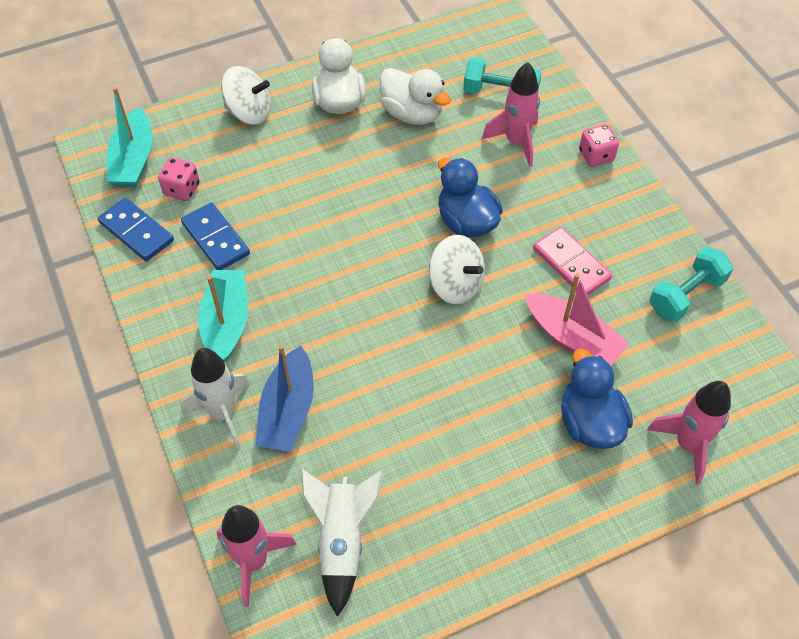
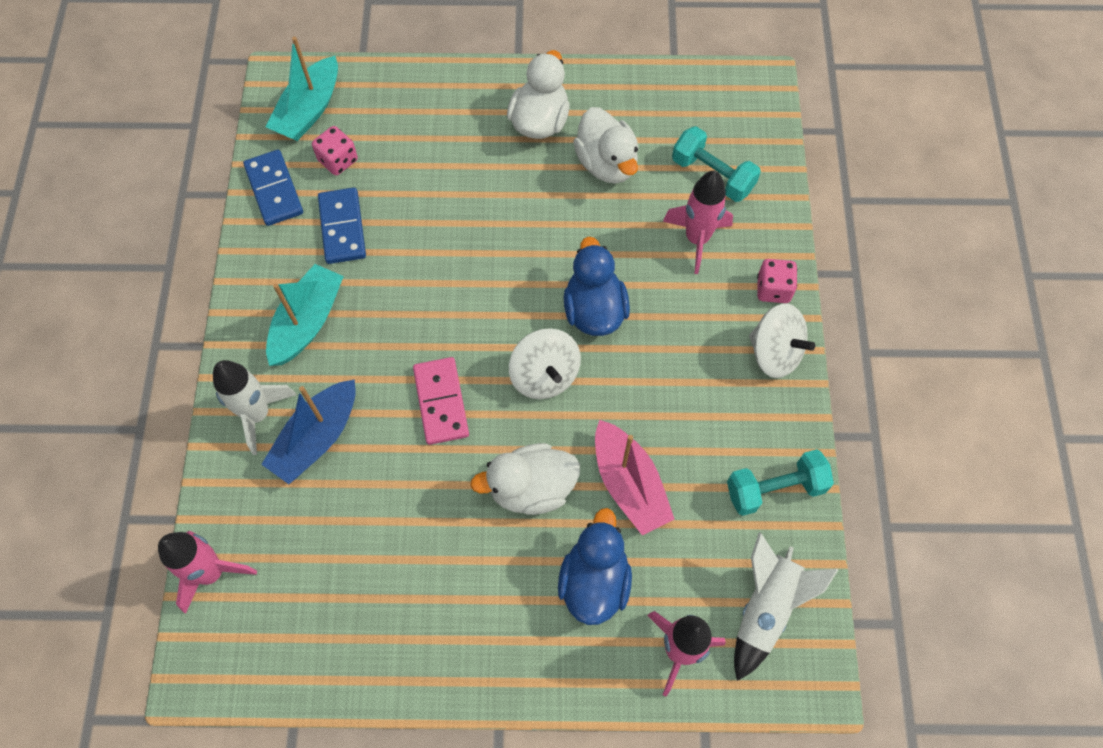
camera: 25 degrees right, 10 degrees up
white spinning top [221,66,271,125] -> white spinning top moved to [749,303,815,378]
white rocket [301,469,382,617] -> white rocket moved to [734,532,839,681]
pink domino [533,227,612,295] -> pink domino moved to [413,357,469,445]
none -> white duck [470,443,580,515]

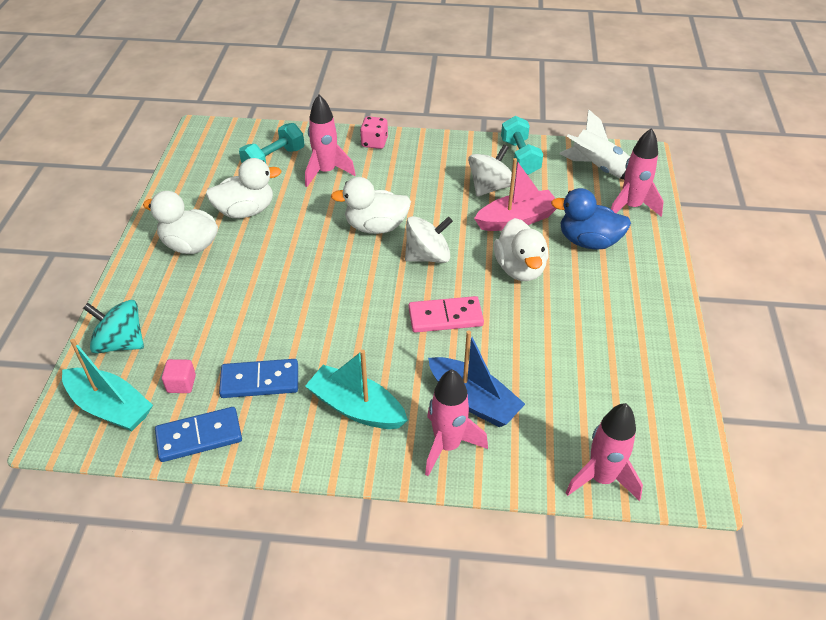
camera: 85 degrees left, 20 degrees down
white rocket [213,360,296,455] -> pink rocket [425,369,488,476]
pink dice [312,126,358,175] -> pink cube [162,359,196,393]
blue duck [563,236,630,336] -> white duck [331,177,411,234]
white spinning top [749,303,815,378] -> white spinning top moved to [468,145,515,197]
none -> turquoise spinning top [83,300,144,354]

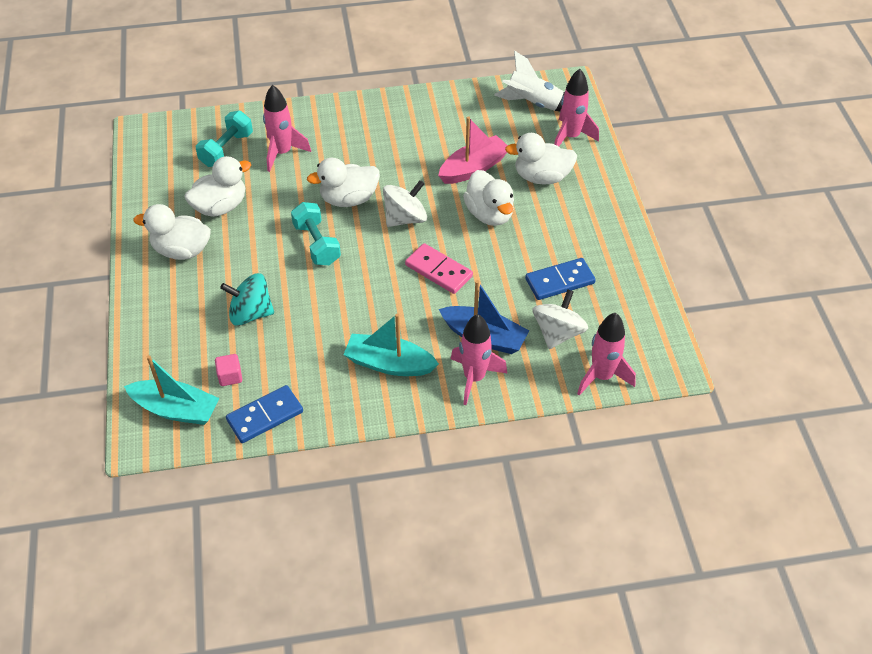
camera: 15 degrees left, 5 degrees up
turquoise spinning top [83,300,144,354] -> turquoise spinning top moved to [220,273,274,326]
blue domino [219,359,298,398] -> blue domino moved to [525,258,596,300]
pink dice [360,116,388,149] -> none
pink domino [409,296,484,333] -> pink domino turned 60 degrees clockwise [405,243,473,294]
white spinning top [468,145,515,197] -> white spinning top moved to [532,290,588,349]
turquoise dumbbell [501,116,543,175] -> turquoise dumbbell moved to [291,202,341,265]
blue duck [551,188,631,250] -> white duck [505,133,577,185]

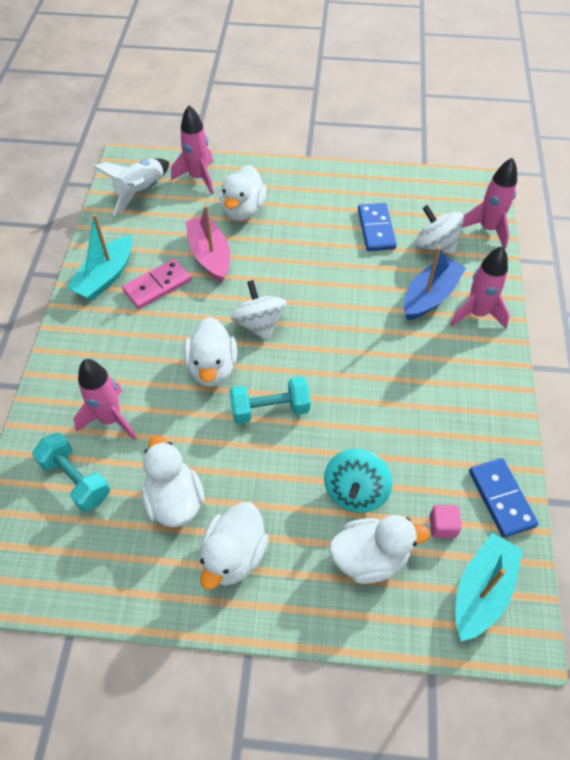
camera: 75 degrees left, 5 degrees up
turquoise boat [343,313,439,376] -> turquoise boat moved to [66,214,132,301]
pink domino [405,243,473,294] -> pink domino moved to [122,259,191,309]
white duck [463,170,514,226] -> white duck moved to [329,515,430,584]

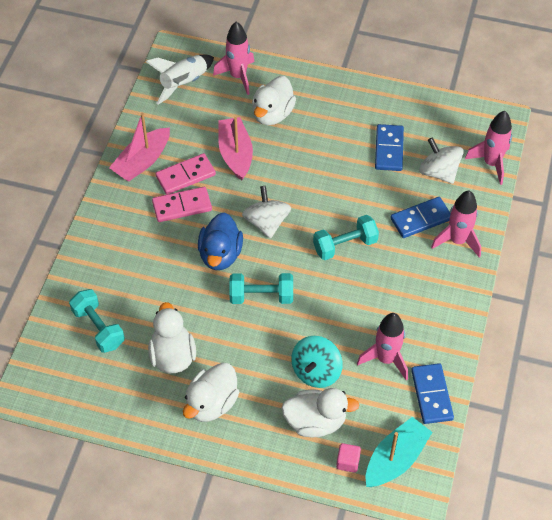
camera: 10 degrees right, 0 degrees up
turquoise boat [66,214,132,301] -> pink boat [109,113,170,181]
pink rocket [73,359,136,440] -> pink rocket moved to [357,313,408,380]
white duck [184,317,237,387] -> blue duck [198,213,243,270]
blue boat [404,247,466,320] -> blue domino [391,197,451,238]
pink cube [429,505,462,538] -> pink cube moved to [336,443,361,473]
none -> pink domino [152,187,212,222]
none -> turquoise dumbbell [313,215,379,260]

